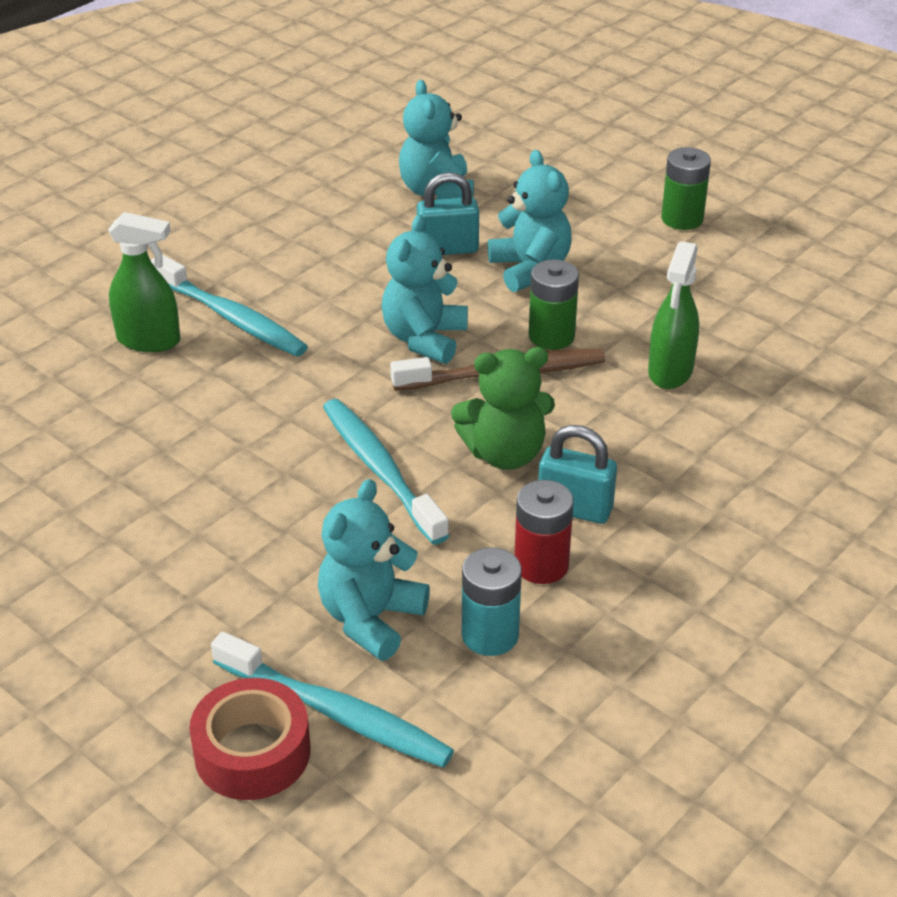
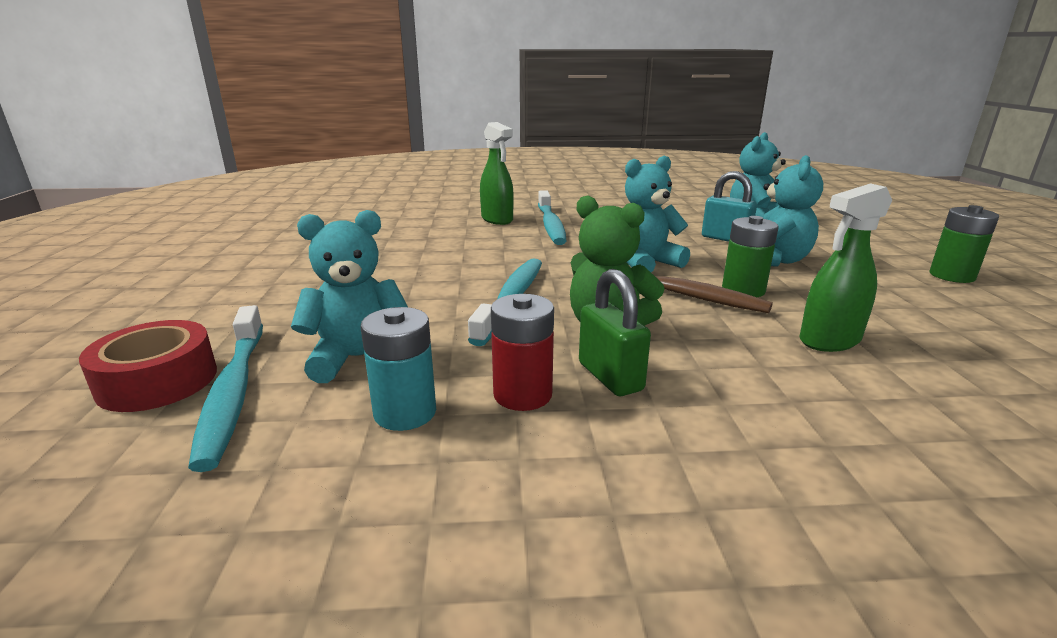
camera: 45 degrees right, 15 degrees down
turquoise padlock [538,425,617,524] -> green padlock [579,269,651,396]

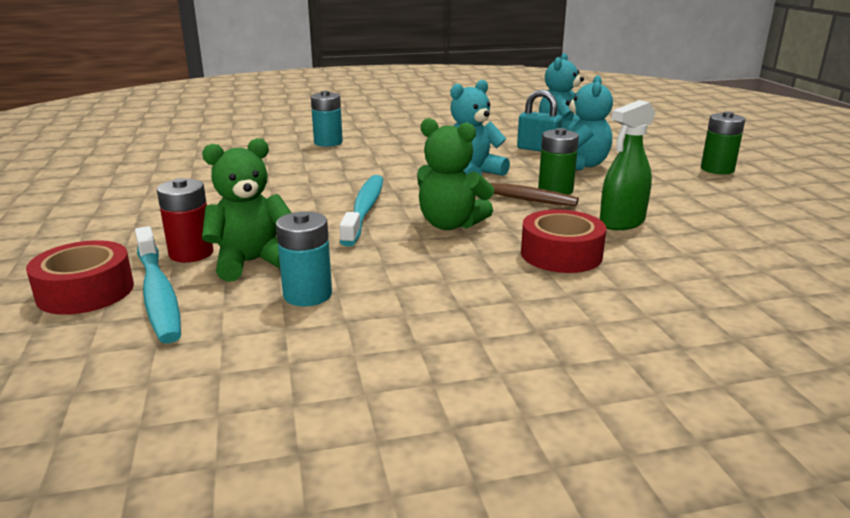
camera: 10 degrees left, 0 degrees up
turquoise teddy bear [291,210,408,383] -> green teddy bear [202,138,292,282]
green spray bottle [480,122,514,225] -> turquoise battery [311,91,343,147]
red battery [491,294,554,411] -> red battery moved to [157,178,214,262]
turquoise toothbrush [538,190,566,245] -> none
green padlock [579,269,651,396] -> none
none -> red tape [521,209,606,273]

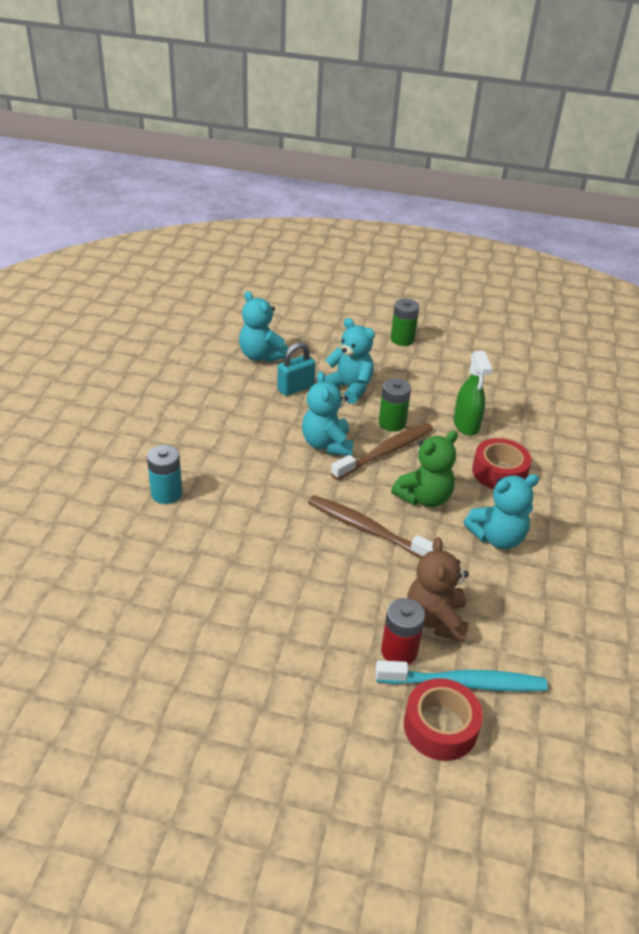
camera: 65 degrees left, 15 degrees up
green teddy bear [202,138,292,282] -> brown teddy bear [407,537,469,642]
turquoise battery [276,212,332,306] -> none
turquoise toothbrush [339,175,383,246] -> brown toothbrush [308,495,433,559]
none -> turquoise teddy bear [464,474,539,549]

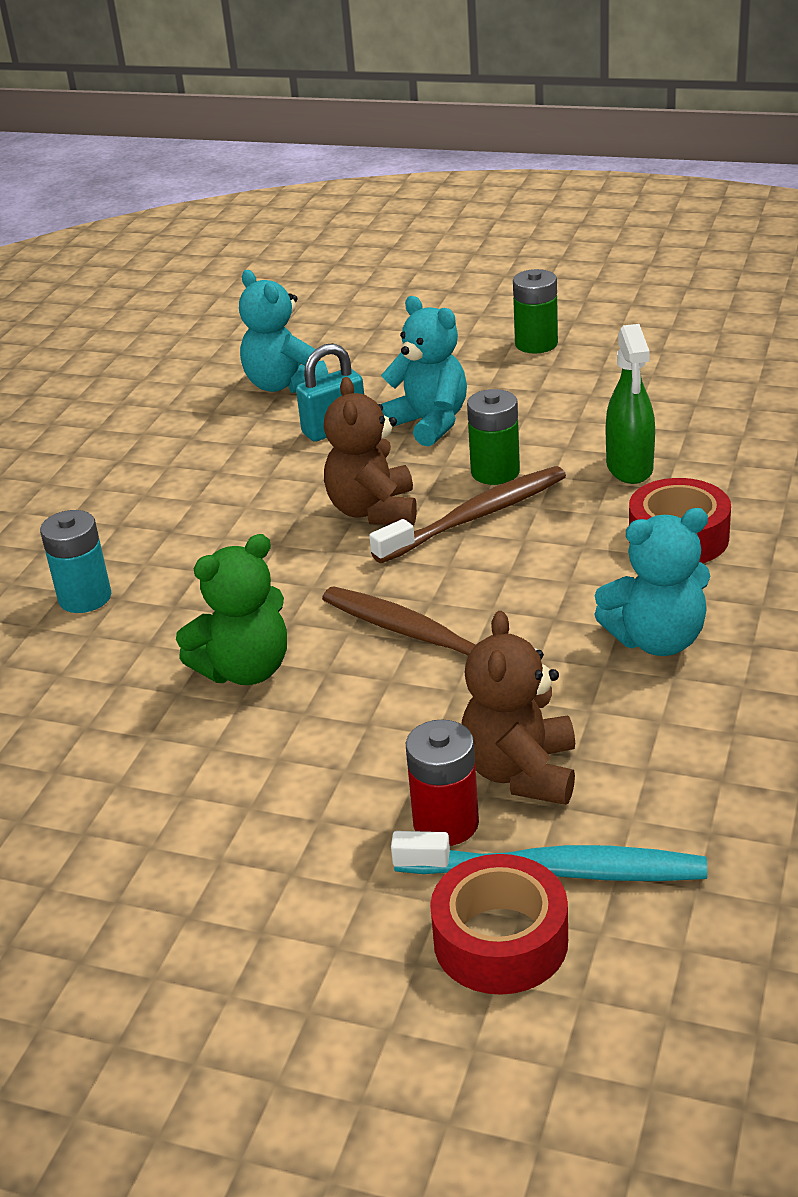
camera: 10 degrees right, 5 degrees down
turquoise teddy bear [302,371,353,456] -> brown teddy bear [324,377,417,525]
green teddy bear [391,431,458,508] -> green teddy bear moved to [176,534,287,685]

